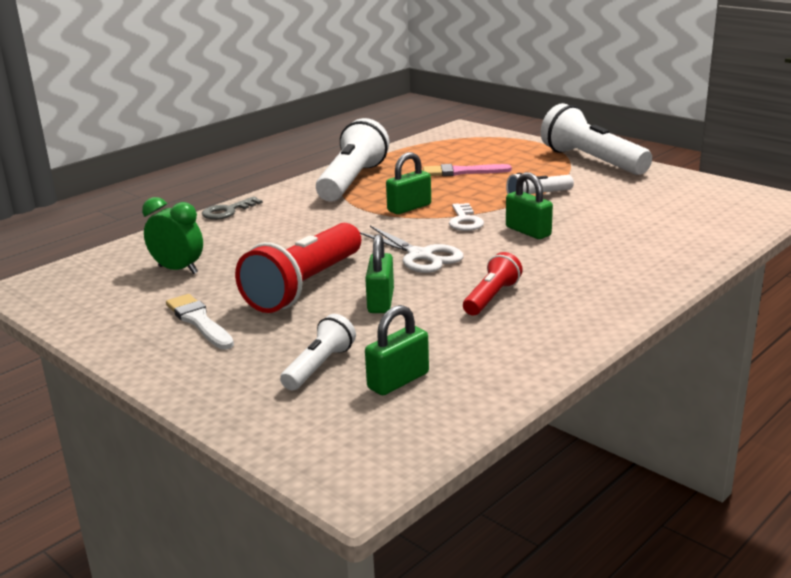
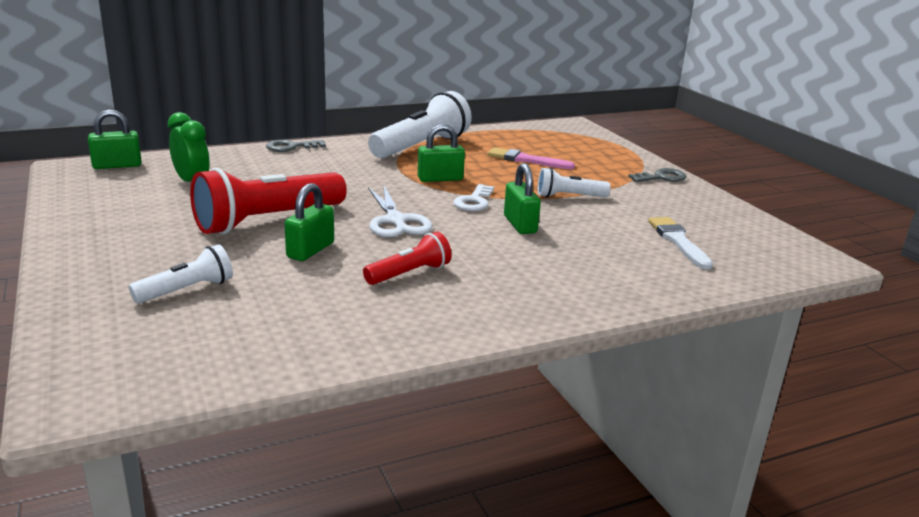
camera: 20 degrees right, 0 degrees up
white brush [166,294,234,350] -> white brush moved to [648,217,713,269]
green padlock [365,305,429,395] -> green padlock moved to [88,110,141,169]
white flashlight [541,103,652,175] -> grey key [628,168,687,182]

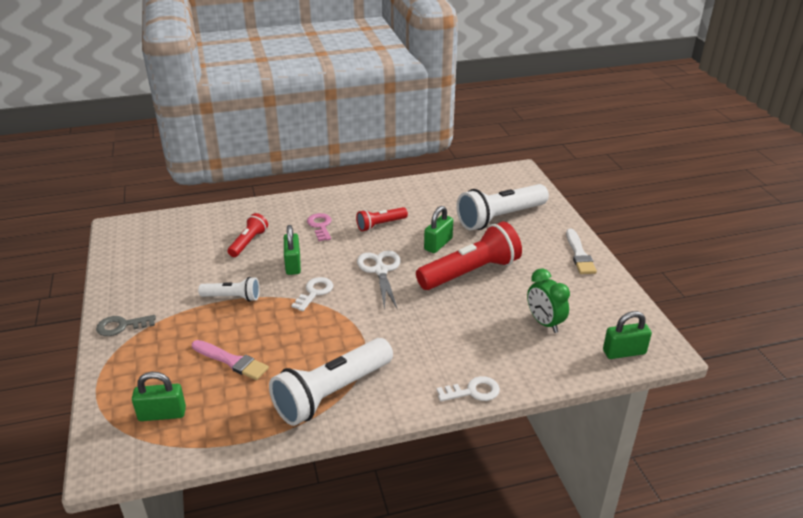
camera: 170 degrees left, 10 degrees up
white flashlight [129,244,233,304] -> white flashlight [456,184,549,230], size x1.90
grey key [266,140,326,152] -> white key [437,376,500,401]
green padlock [418,124,465,182] -> green padlock moved to [132,372,186,421]
white brush [648,217,713,269] -> white brush moved to [566,229,597,274]
none -> red flashlight [228,213,268,257]
none -> pink key [307,213,331,241]

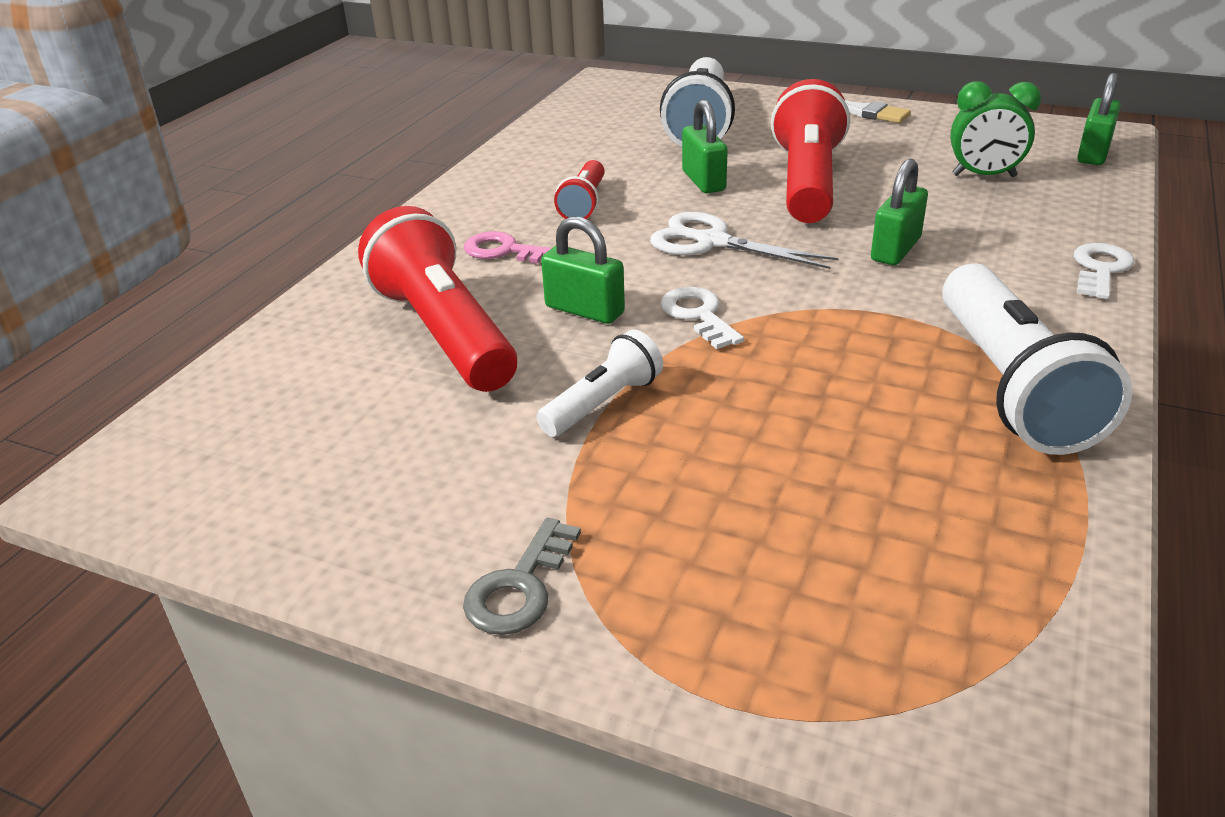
camera: 50 degrees left, 0 degrees up
green padlock [132,372,186,421] -> green padlock moved to [871,159,928,265]
pink brush [192,340,269,380] -> none
red flashlight [228,213,268,257] -> red flashlight [358,206,517,392], size x1.90

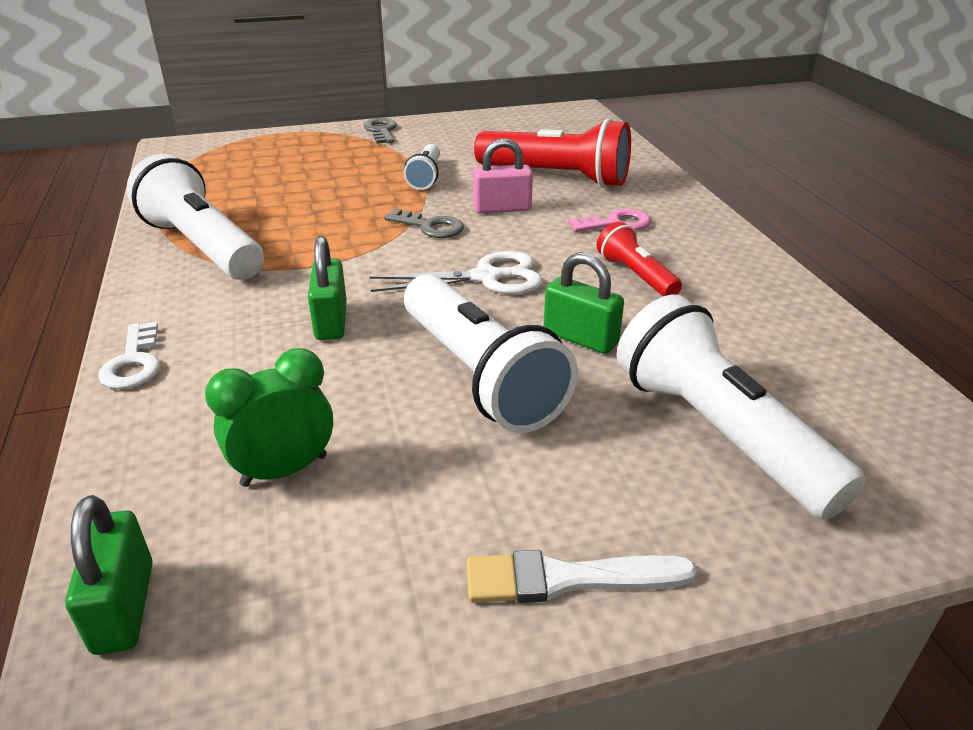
camera: 140 degrees right, 0 degrees up
green padlock [541,217,625,324] -> pink padlock [473,138,533,214]
white key [660,287,744,349] -> grey key [384,209,464,238]
red flashlight [771,79,850,223] -> white flashlight [404,274,578,433]

